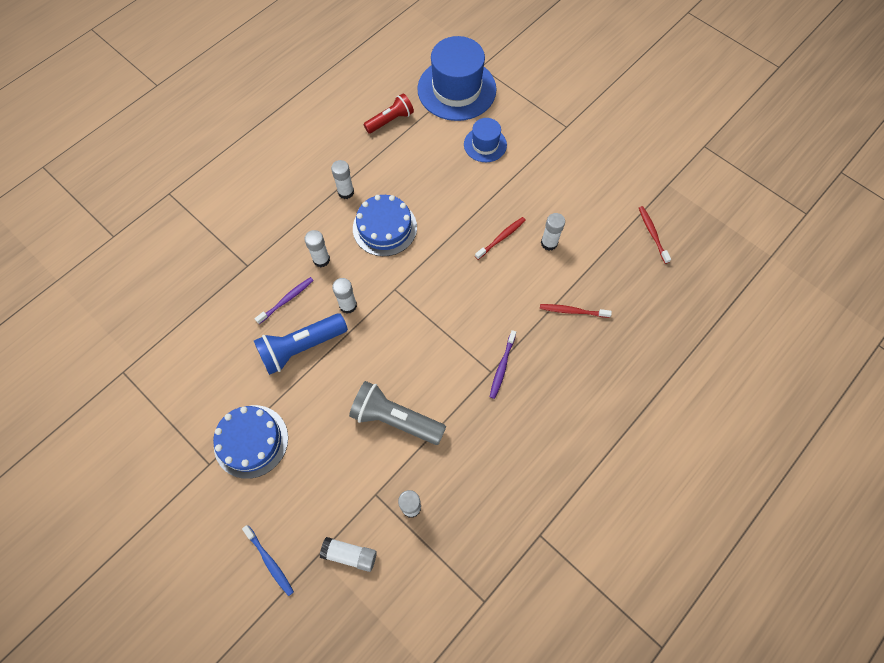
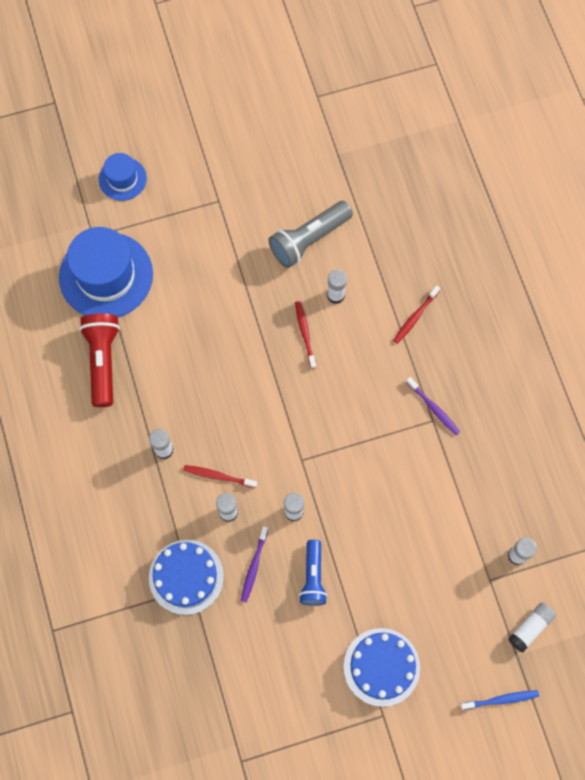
camera: 60 degrees left, 5 degrees up
blue flashlight [254,313,348,375] -> blue flashlight [299,540,328,606], size x0.67
purple toothbrush [255,277,314,324] -> purple toothbrush turned 150 degrees counterclockwise [241,526,268,602]
grey flashlight [349,381,446,445] -> grey flashlight moved to [269,201,353,268]
blue cake [353,195,417,256] -> blue cake moved to [149,540,224,615]
red flashlight [363,93,414,134] -> red flashlight [79,314,120,407], size x1.50
blue hat [464,118,507,162] -> blue hat moved to [99,153,147,201]
red toothbrush [639,206,671,264] -> red toothbrush moved to [183,465,257,488]

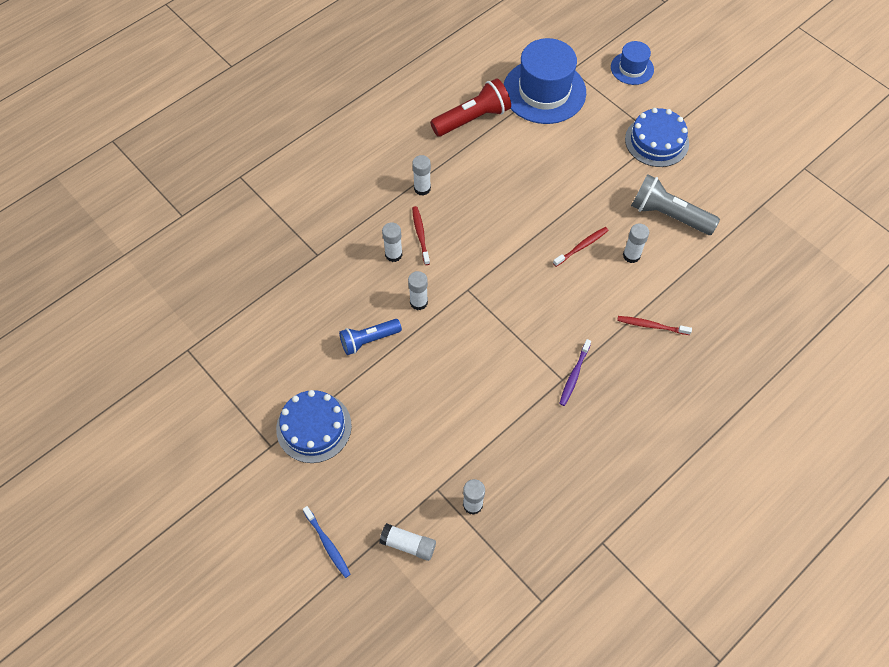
camera: 65 degrees right, 10 degrees down
blue cake [149,540,224,615] -> blue cake moved to [625,108,689,167]
purple toothbrush [241,526,268,602] -> none

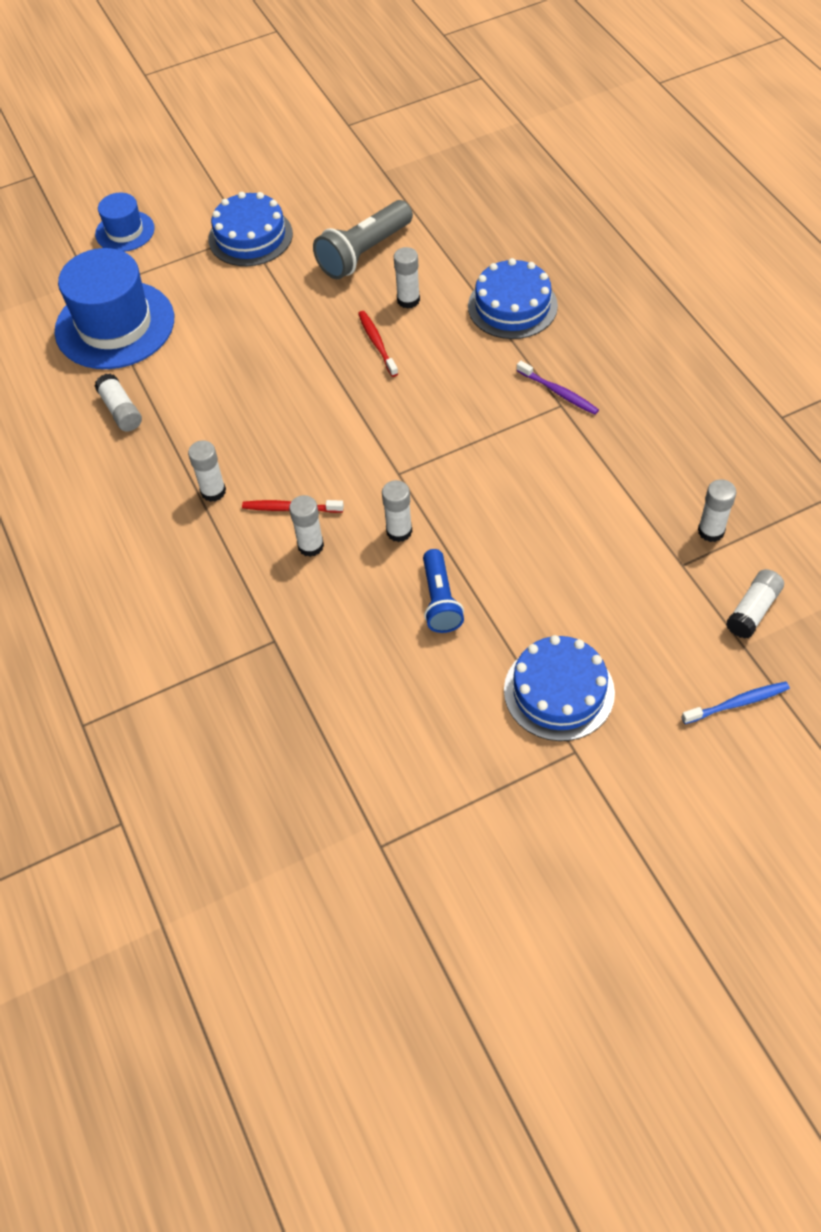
camera: 70 degrees left, 5 degrees down
red flashlight [430,78,511,137] -> white glue stick [95,374,142,431]
red toothbrush [617,316,692,335] -> blue cake [468,258,558,339]

